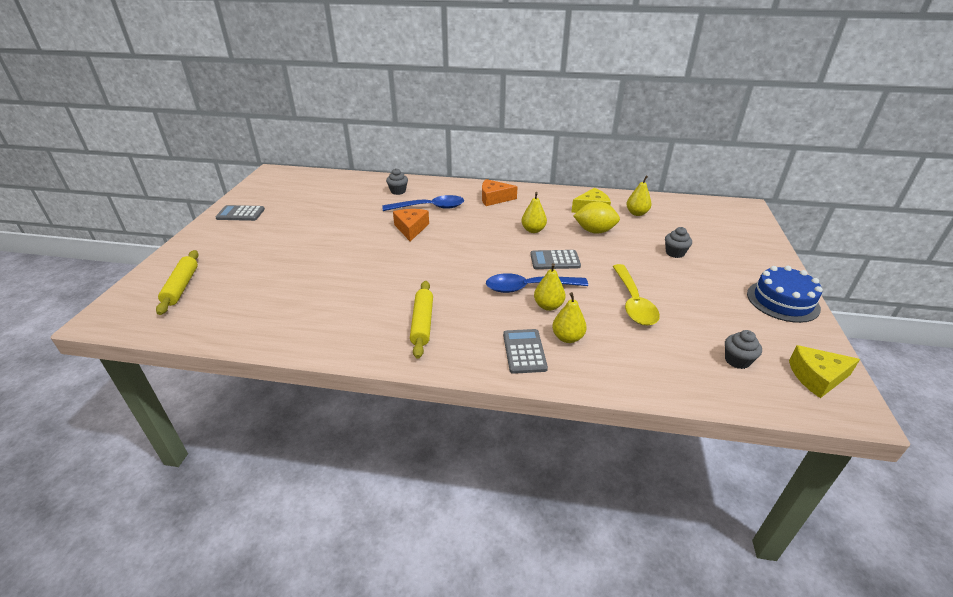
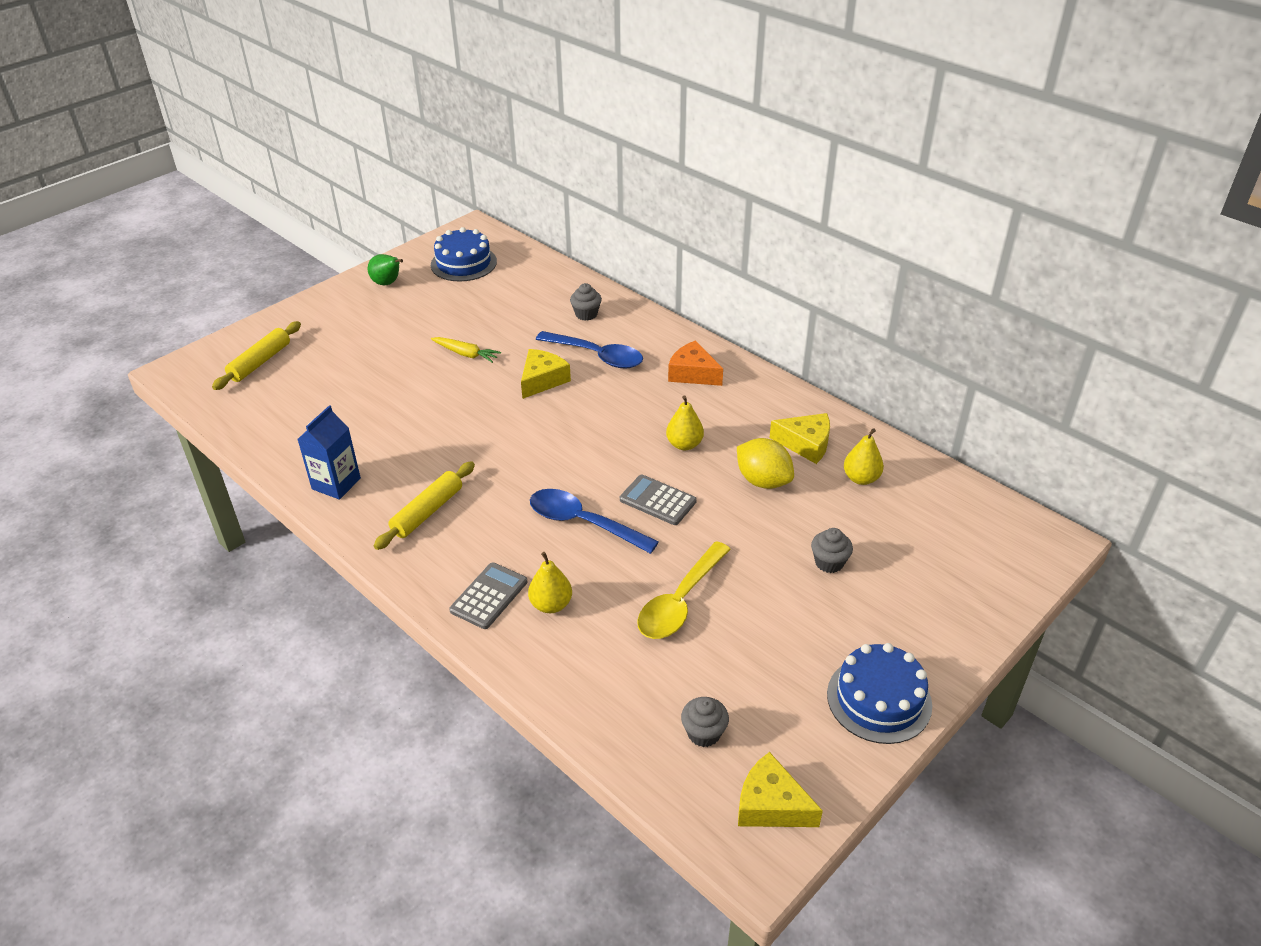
camera: 35 degrees right, 5 degrees up
grey calculator [215,205,265,221] -> green pear [367,254,403,285]
orange cheese [393,209,429,242] -> yellow cheese [521,349,571,399]
yellow pear [534,263,565,311] -> none
none -> blue carton [297,405,361,500]
none -> blue cake [431,227,497,281]
none -> yellow carrot [431,337,501,363]

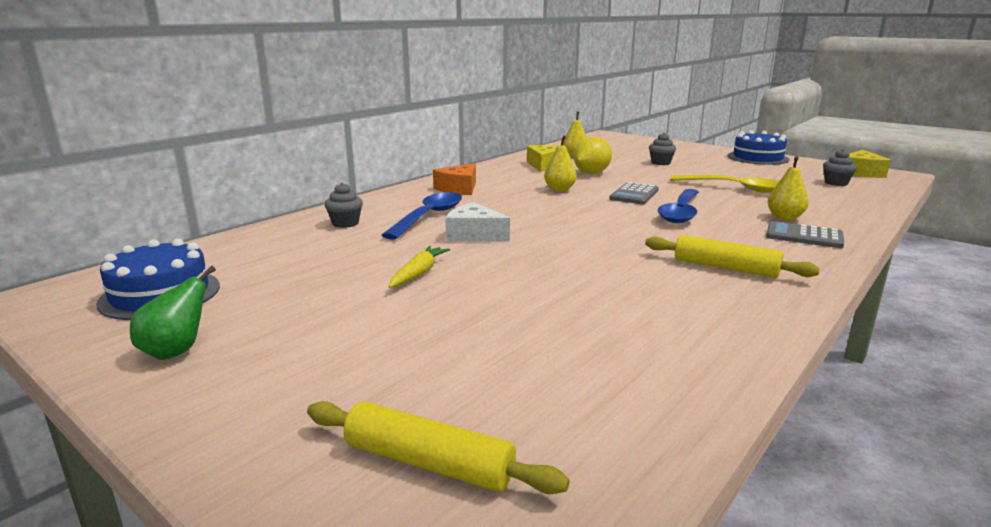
camera: 95 degrees left, 20 degrees down
blue carton [297,405,361,500] -> none
yellow cheese [521,349,571,399] -> white cheese [445,202,510,242]

